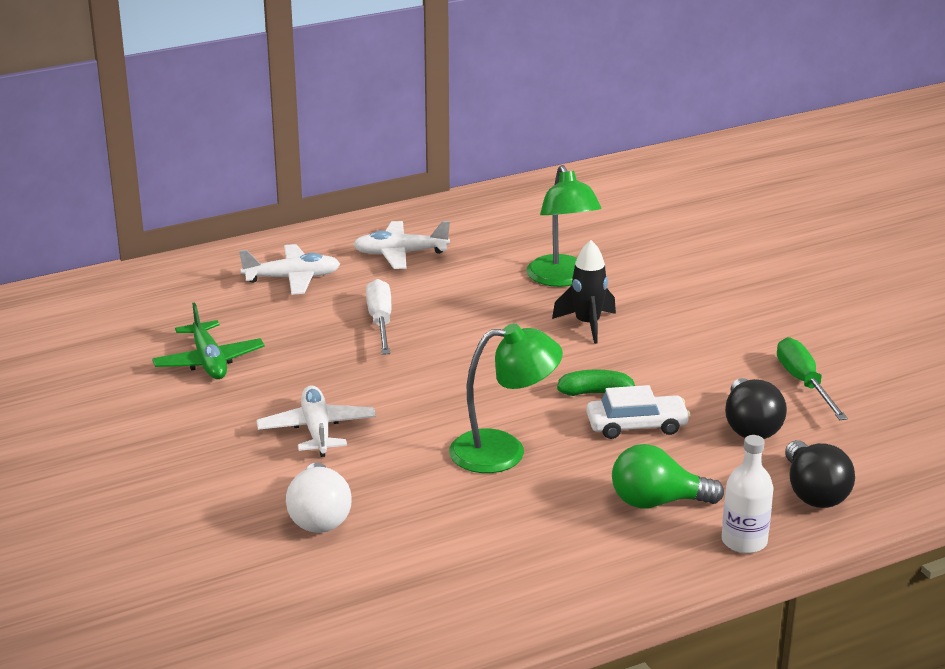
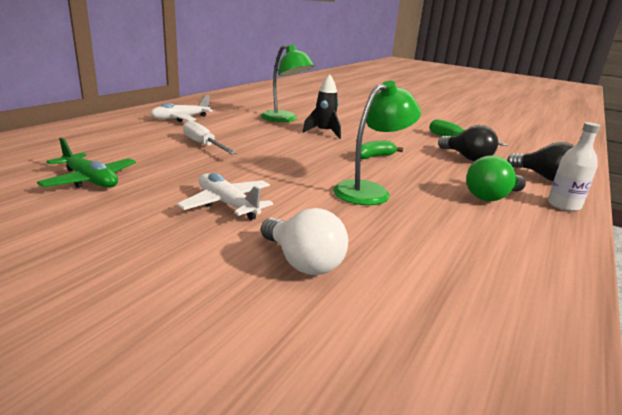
camera: 35 degrees left, 5 degrees down
white plane [239,244,340,295] -> none
white car [586,385,690,439] -> none

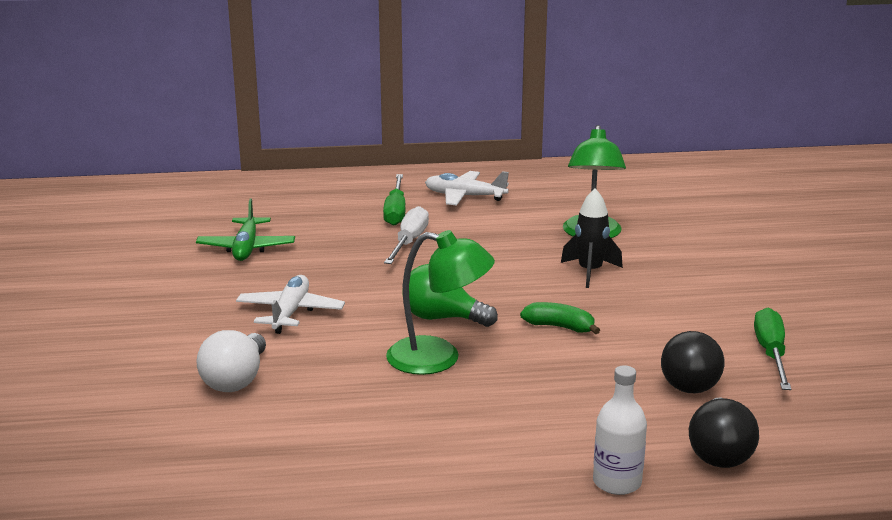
camera: 55 degrees right, 0 degrees up
green light bulb [466,155,526,201] -> green light bulb moved to [402,264,498,327]
none -> green screwdriver [383,174,405,226]

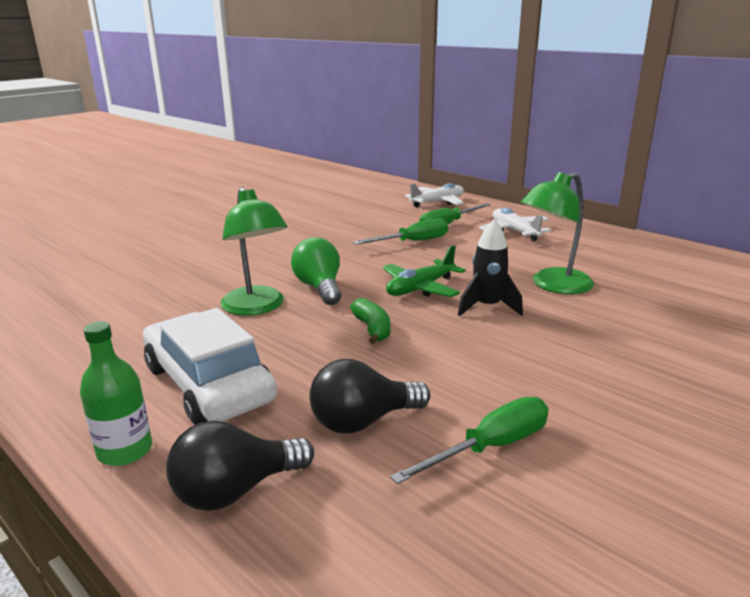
camera: 50 degrees right, 0 degrees up
green plane [196,198,295,261] -> green plane moved to [383,245,465,297]
white light bulb [196,330,266,392] -> none
white plane [236,275,345,334] -> white plane moved to [405,183,464,207]
white screwdriver [384,206,429,264] -> green screwdriver [353,218,448,244]
white bottle [593,365,647,495] -> green bottle [80,321,152,466]
none -> white car [143,308,277,425]

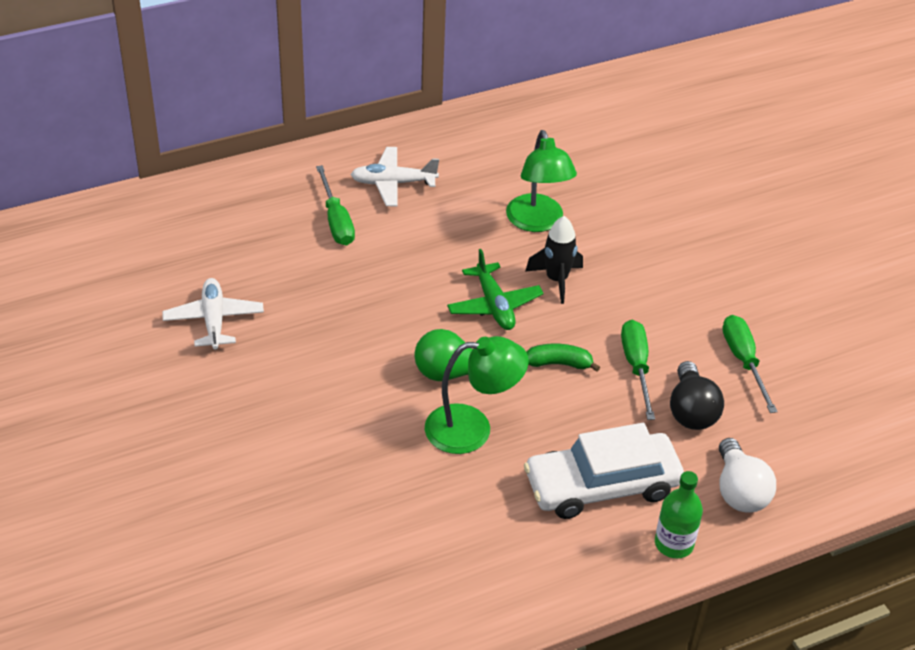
camera: 70 degrees left, 20 degrees up
black light bulb [166,421,314,511] -> white light bulb [719,438,776,513]
green screwdriver [353,218,448,244] -> green screwdriver moved to [621,320,655,420]
white plane [405,183,464,207] -> white plane moved to [162,278,264,350]

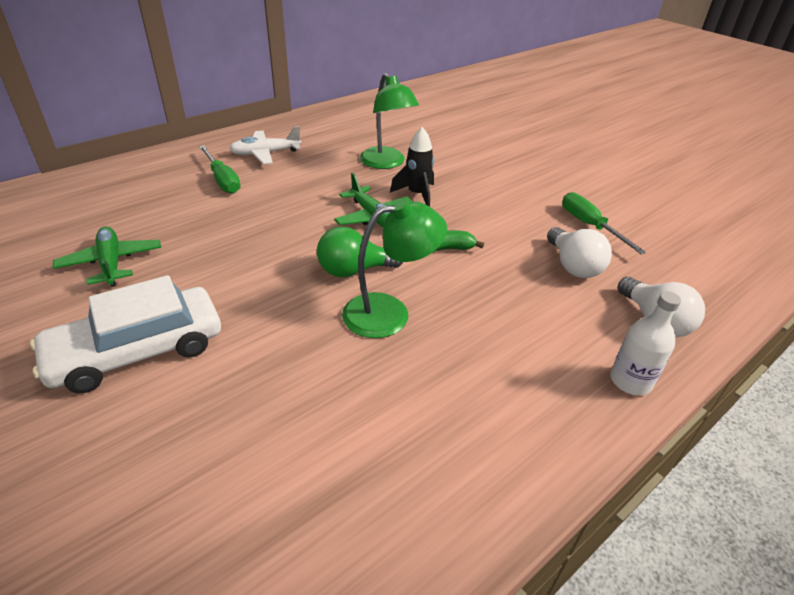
camera: 15 degrees left, 5 degrees down
white plane [162,278,264,350] -> green plane [53,226,161,287]
white car [524,423,684,519] -> white car moved to [30,275,221,393]
green screwdriver [621,320,655,420] -> none
green bottle [655,471,703,558] -> white bottle [610,291,681,395]
black light bulb [670,361,724,430] -> white light bulb [547,227,612,278]

